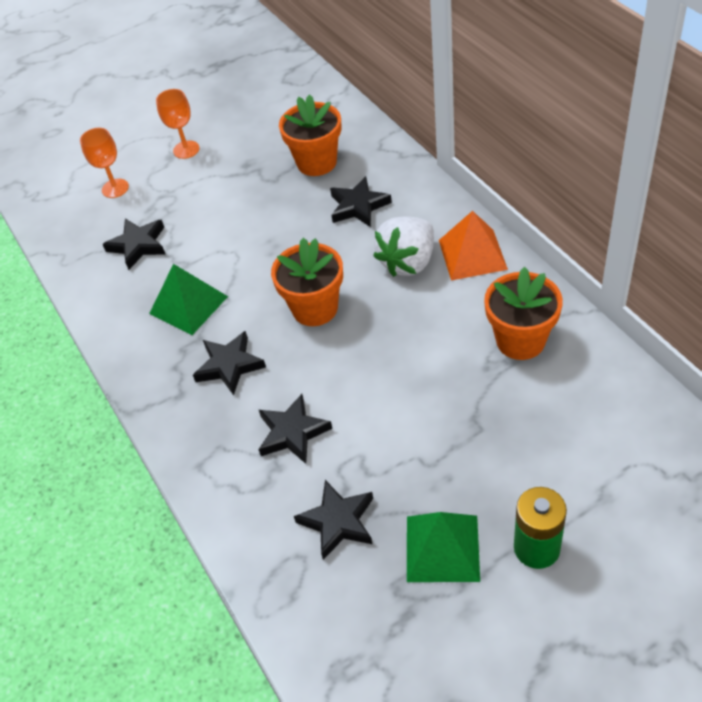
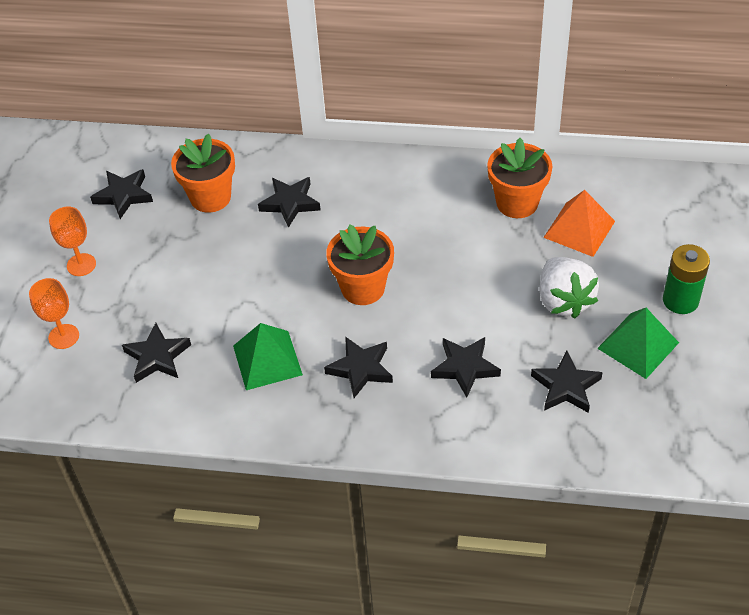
camera: 55 degrees left, 0 degrees up
white strawberry [373,216,434,277] -> white strawberry moved to [540,257,599,319]
orange pyramid [439,211,508,280] -> orange pyramid moved to [543,190,615,257]
none -> black star [90,169,153,219]

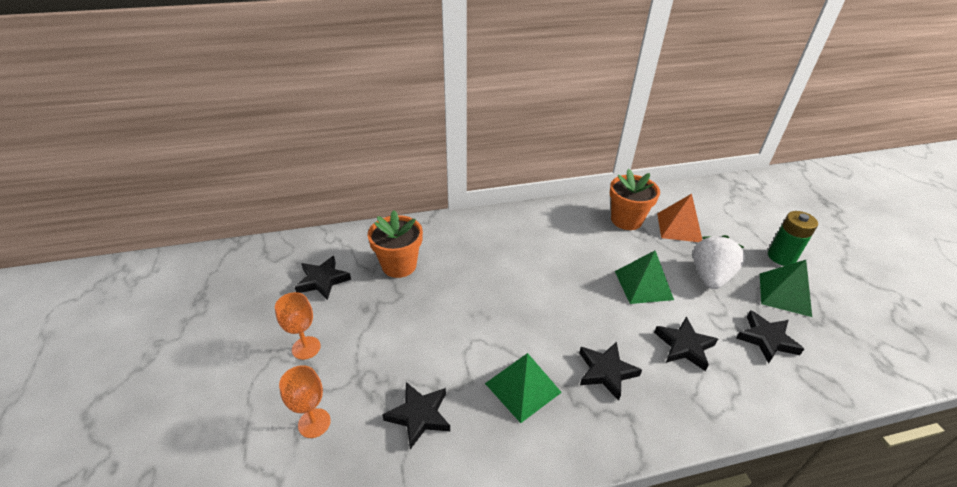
camera: 25 degrees left, 10 degrees down
black star [258,177,321,228] -> none
orange flower pot [326,224,394,305] -> none
white strawberry [540,257,599,319] -> white strawberry turned 120 degrees counterclockwise [693,235,745,289]
none -> green pyramid [615,251,674,304]

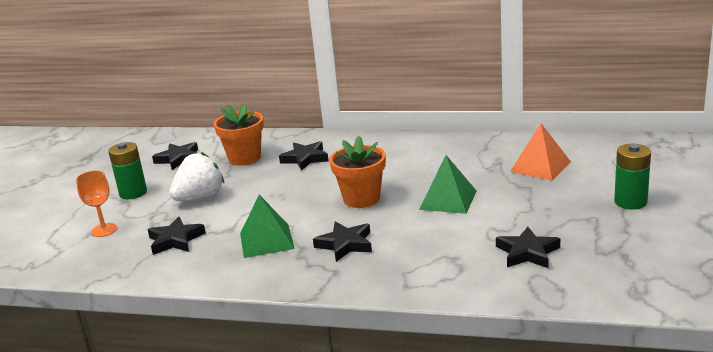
camera: 30 degrees right, 15 degrees down
orange goblet [275,292,321,360] -> green battery [108,142,147,199]
orange flower pot [610,169,660,230] -> orange flower pot moved to [329,136,386,208]
black star [654,317,718,371] -> black star moved to [279,141,329,171]
white strawberry [693,235,745,289] -> white strawberry moved to [169,152,224,201]
green pyramid [760,260,812,317] -> none

